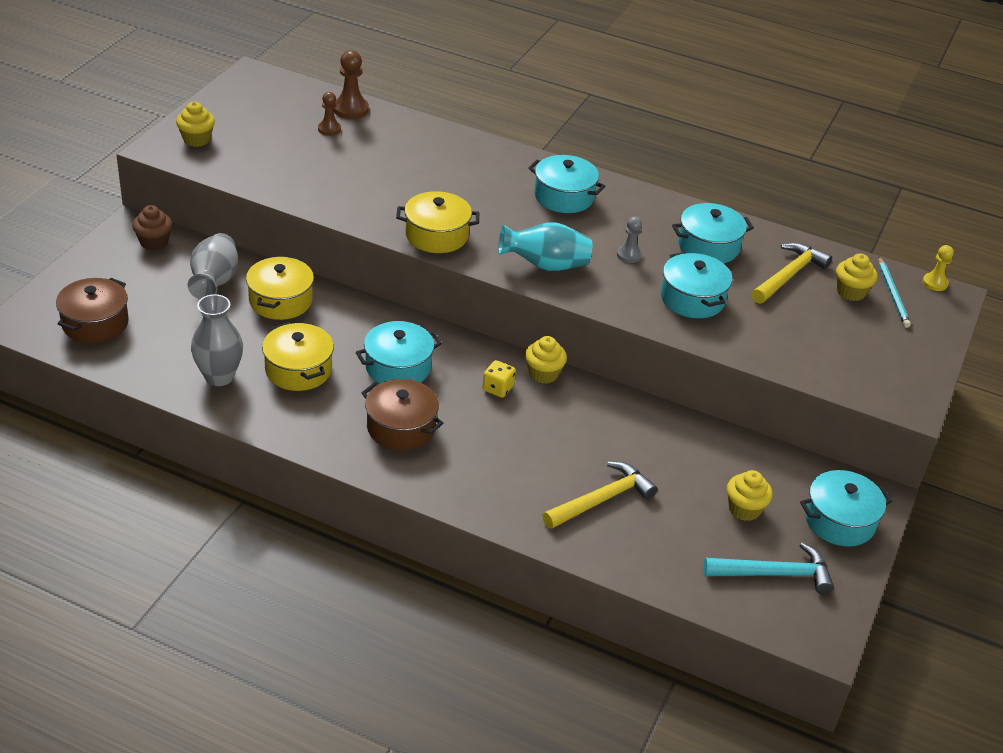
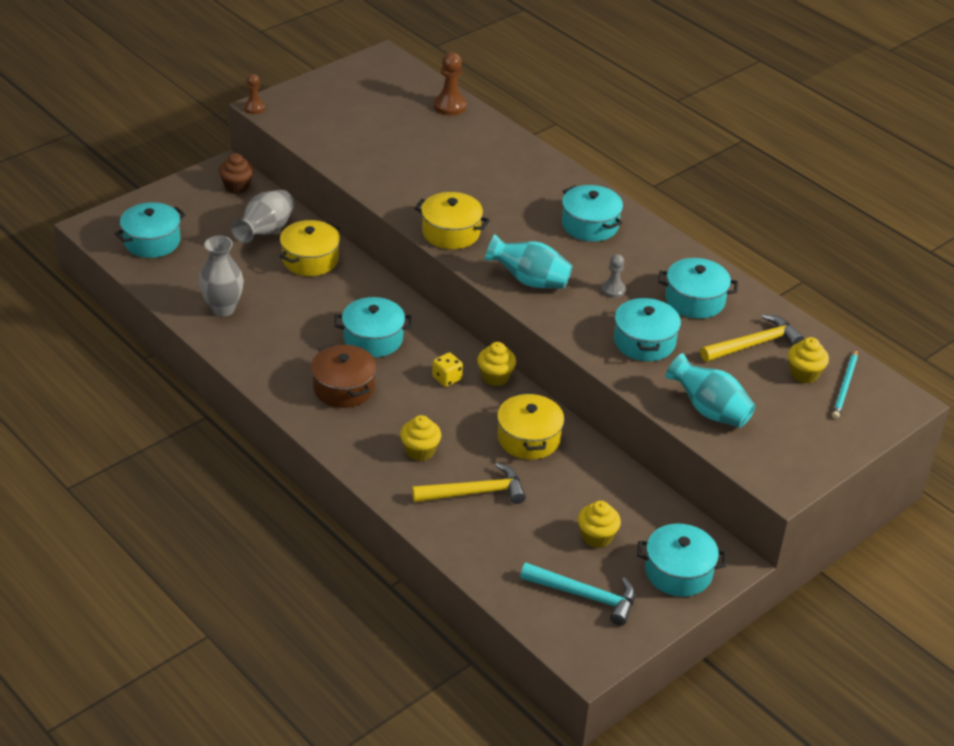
camera: 25 degrees right, 0 degrees up
brown pot [56,278,129,343] -> turquoise pot [115,202,186,258]
yellow cupcake [176,102,215,147] -> yellow cupcake moved to [400,415,441,461]
yellow pot [262,322,334,391] -> yellow pot moved to [497,392,564,460]
brown pawn [318,92,341,136] -> brown pawn moved to [244,74,265,114]
yellow pawn [923,245,954,291] -> none
none -> turquoise vase [665,353,756,428]

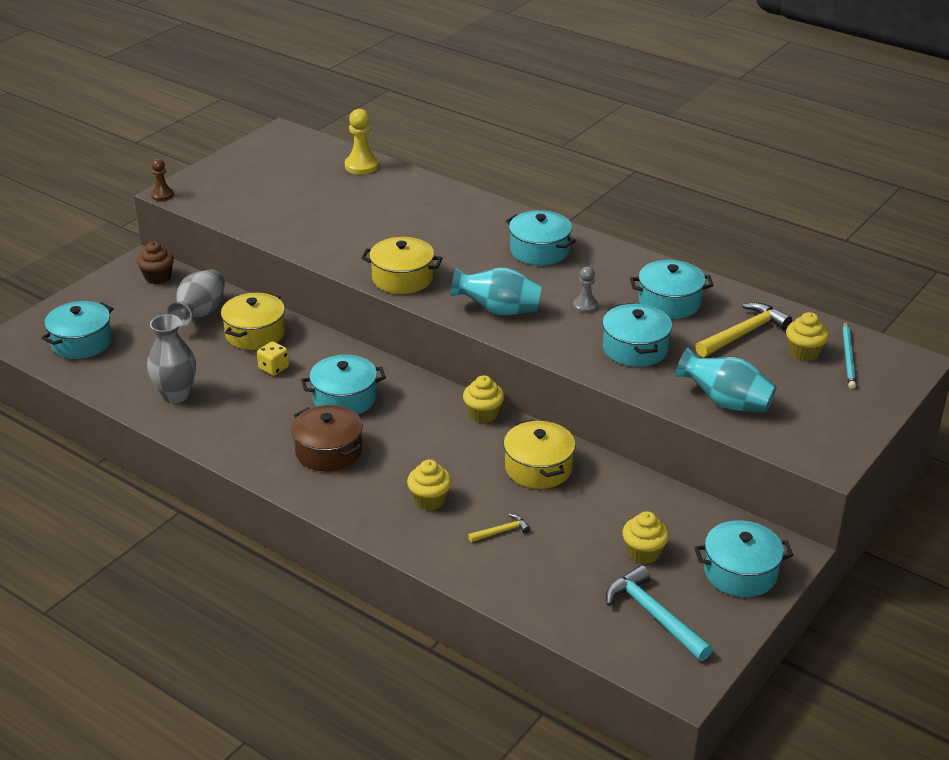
camera: 10 degrees left, 5 degrees down
yellow hammer [412,463,526,504] -> yellow hammer [468,514,530,542], size x0.51
yellow dice [432,352,463,387] -> yellow dice moved to [257,341,289,376]
brown pawn [434,52,467,116] -> yellow pawn [345,109,379,174]
turquoise hammer [520,563,635,626] -> turquoise hammer turned 135 degrees counterclockwise [606,565,713,661]

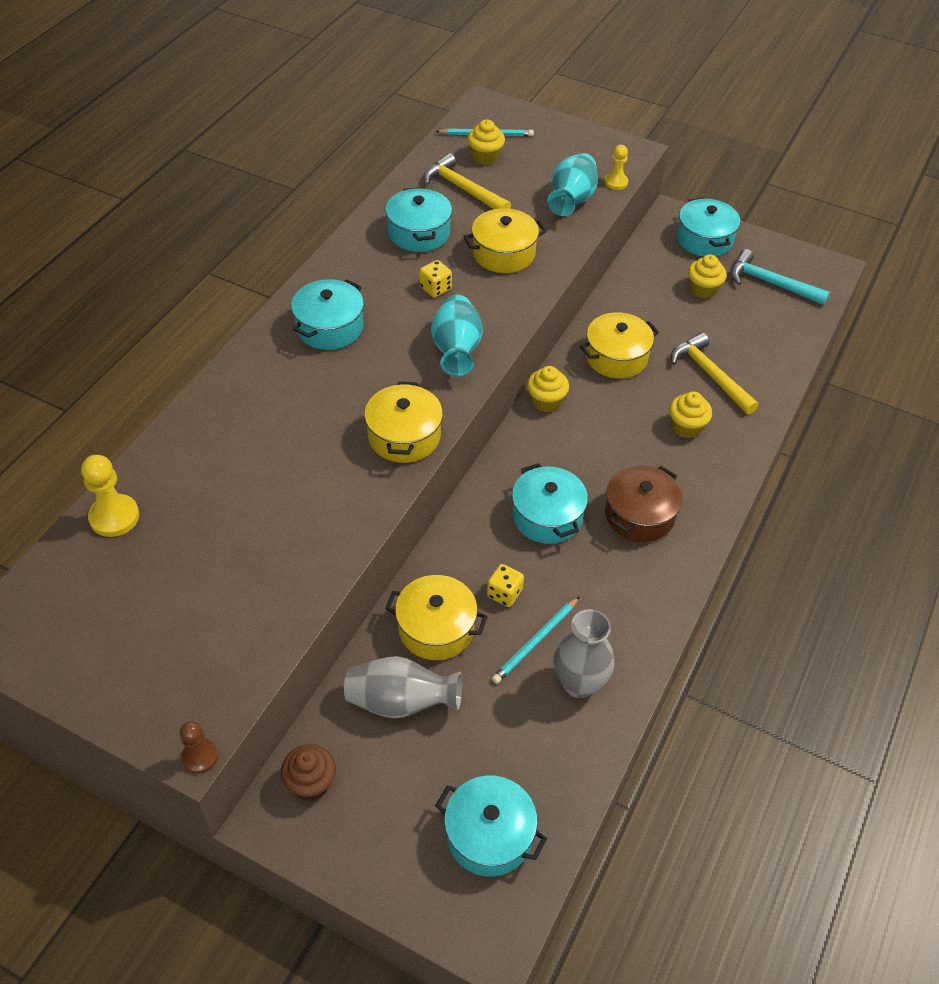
camera: 100 degrees left, 15 degrees up
yellow hammer [468,514,530,542] -> yellow hammer [671,333,759,415], size x1.97
grey pawn [573,267,598,313] -> yellow dice [420,260,452,297]
turquoise pot [602,303,672,367] -> yellow pot [463,208,547,273]
turquoise hammer [606,565,713,661] -> turquoise hammer turned 75 degrees clockwise [731,249,830,305]
none -> turquoise pencil [492,596,580,684]
none -> yellow pawn [605,145,628,190]

